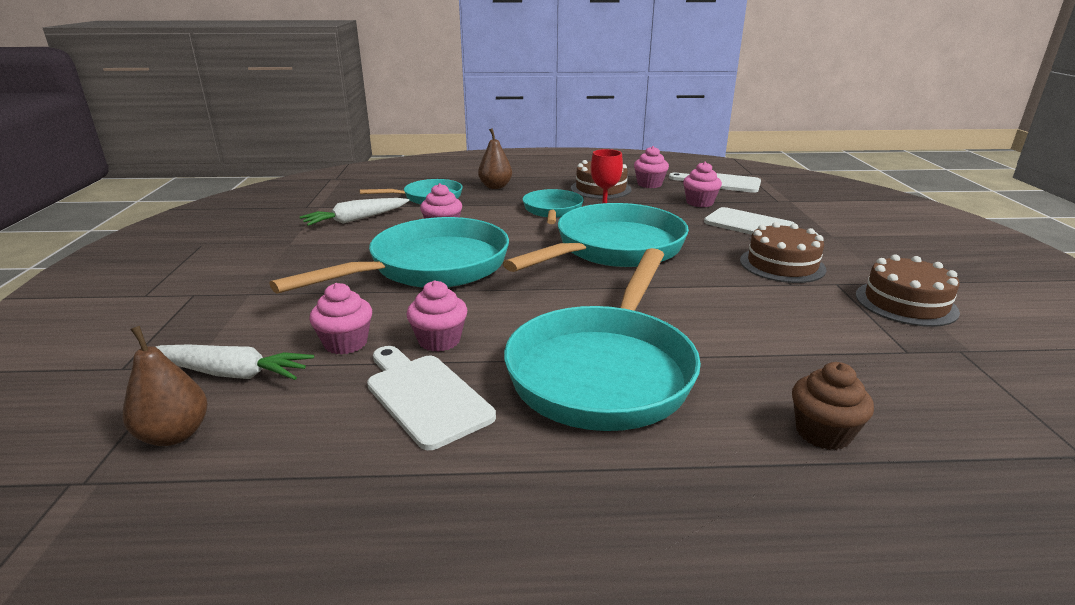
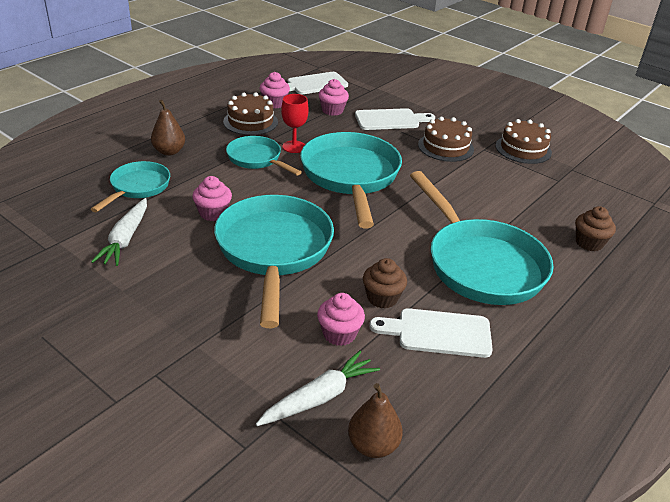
camera: 50 degrees left, 10 degrees up
pink cupcake [406,280,467,352] -> brown cupcake [363,258,407,308]

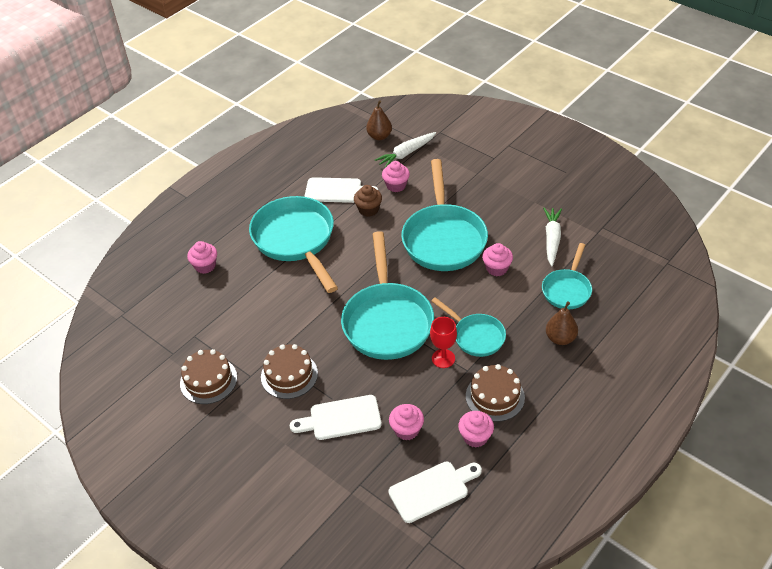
camera: 175 degrees left, 10 degrees up
brown cupcake [575,206,616,251] -> pink cupcake [187,241,217,274]

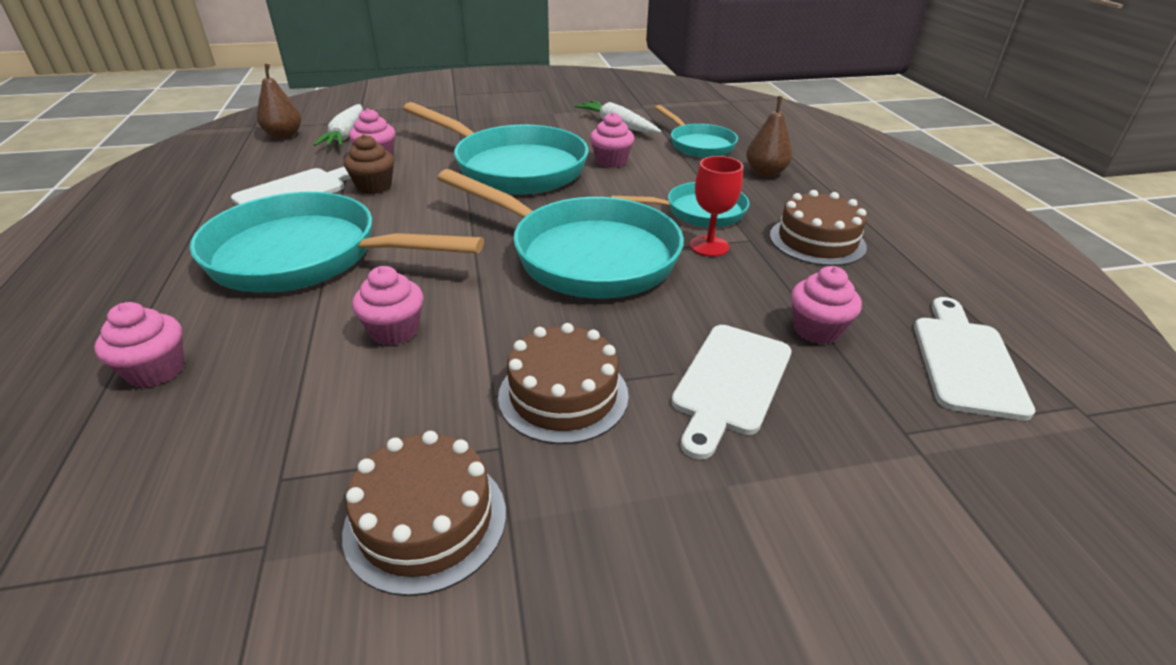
camera: 55 degrees left, 10 degrees down
pink cupcake [458,411,494,448] -> pink cupcake moved to [352,266,424,346]

